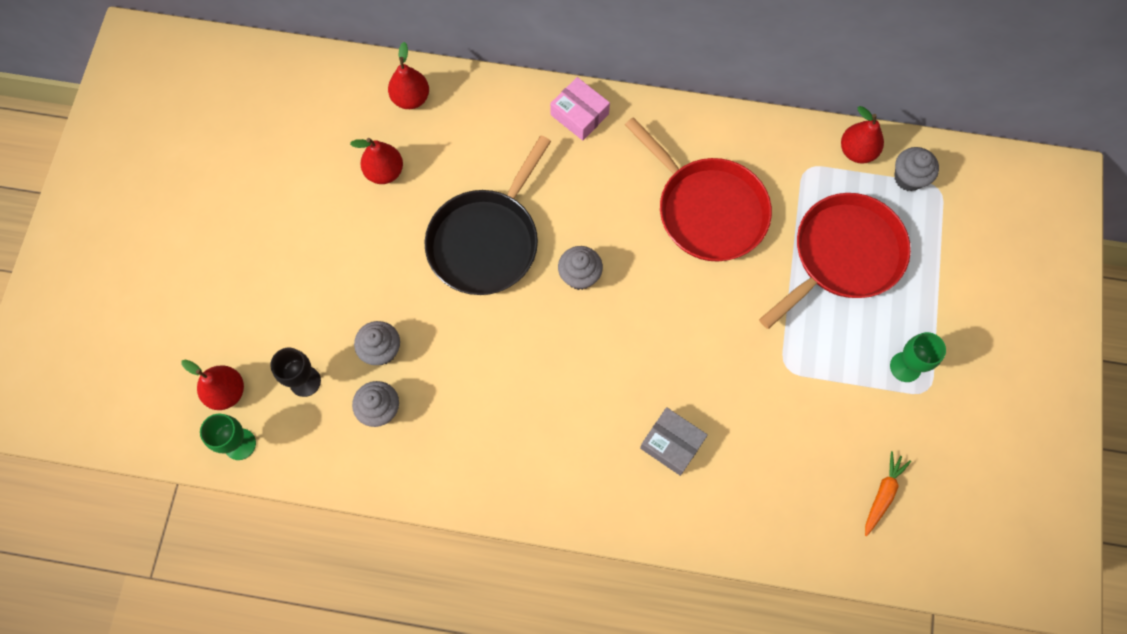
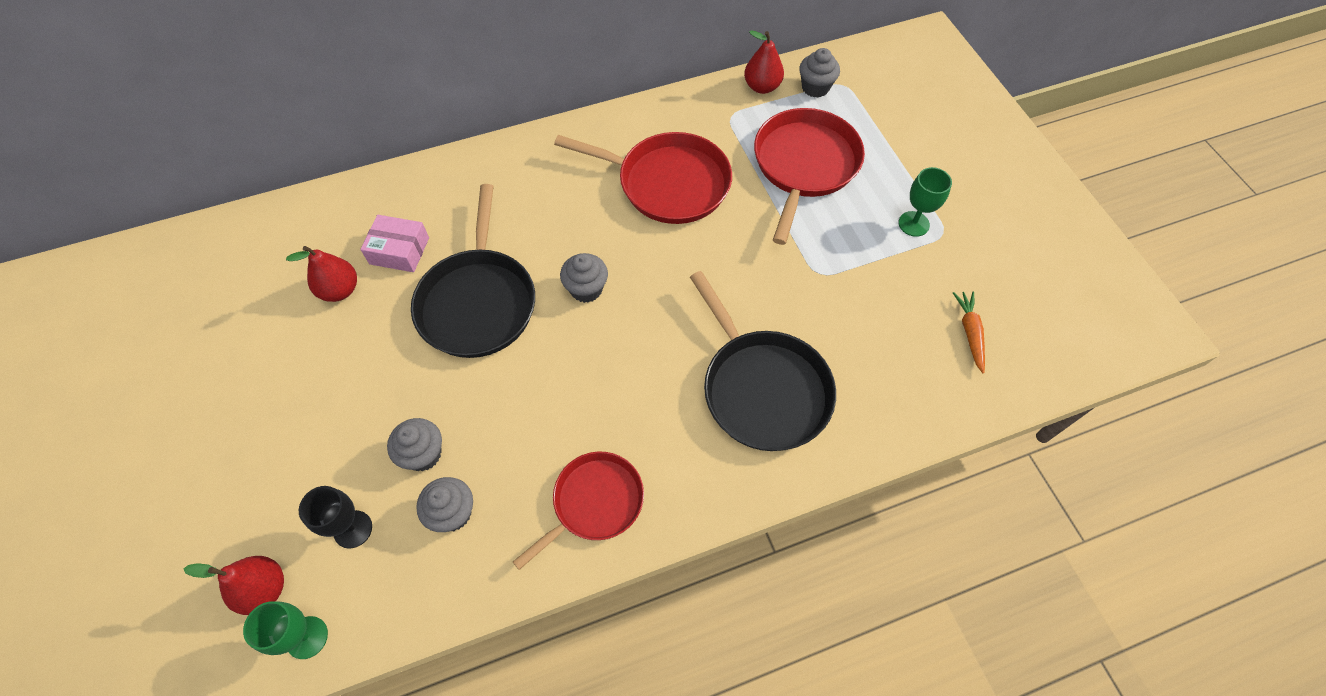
camera: 30 degrees left, 10 degrees down
red pear [388,42,429,109] -> none
pink box [550,77,610,140] -> pink box moved to [360,215,429,272]
grey box [640,407,708,476] -> black pan [690,271,836,451]
none -> red pan [513,452,644,570]

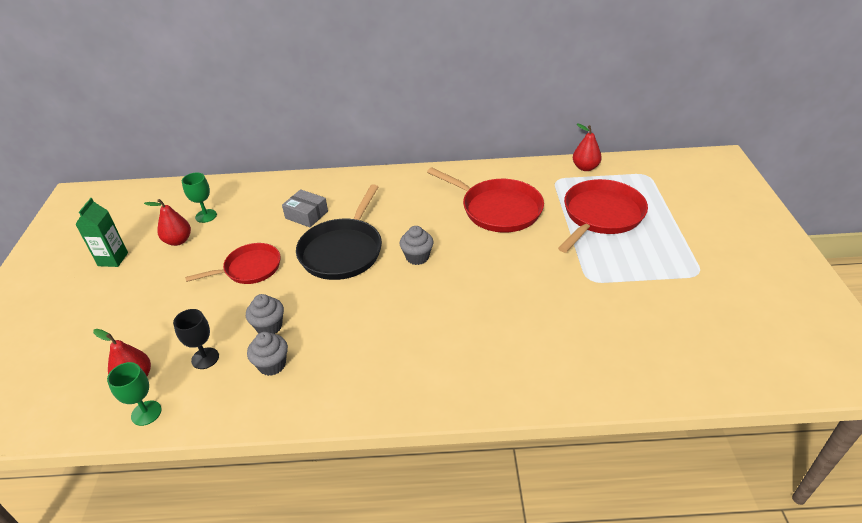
camera: 20 degrees right, 20 degrees down
red pear [286,246,357,302] -> red pear moved to [144,199,191,246]
pink box [360,215,429,272] -> grey box [282,189,328,227]
red pan [513,452,644,570] -> red pan moved to [185,243,280,284]
black pan [690,271,836,451] -> none
grey cupcake [799,48,840,98] -> none
green goblet [899,167,952,237] -> green goblet moved to [182,173,217,223]
orange carrot [953,292,985,373] -> none
none -> green carton [75,198,128,267]

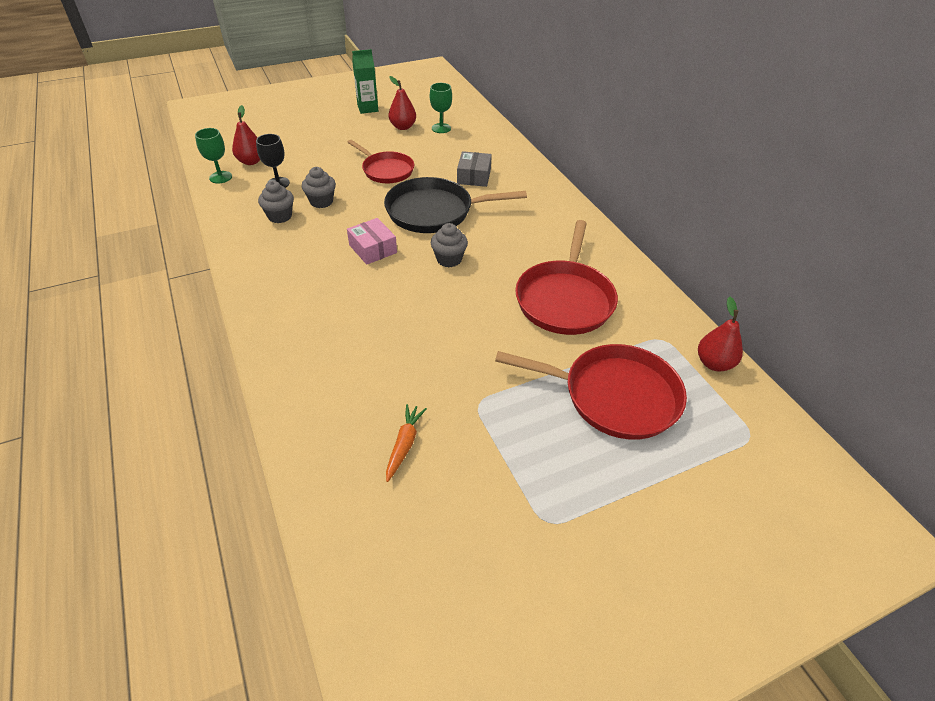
camera: 65 degrees right, 5 degrees up
none -> pink box [347,218,397,265]
none -> orange carrot [386,404,427,482]

